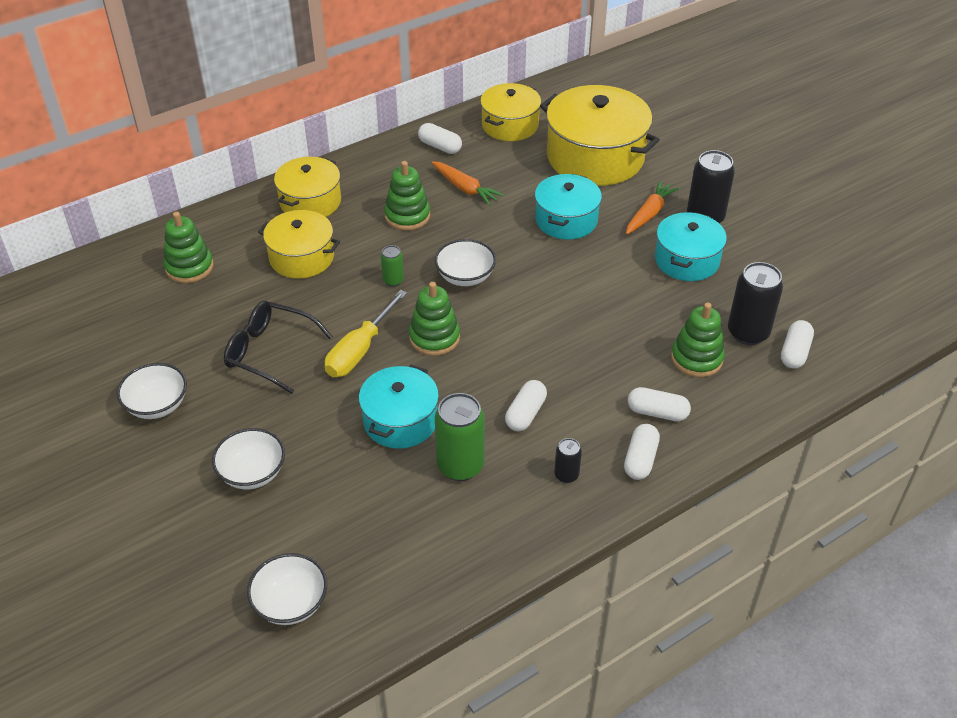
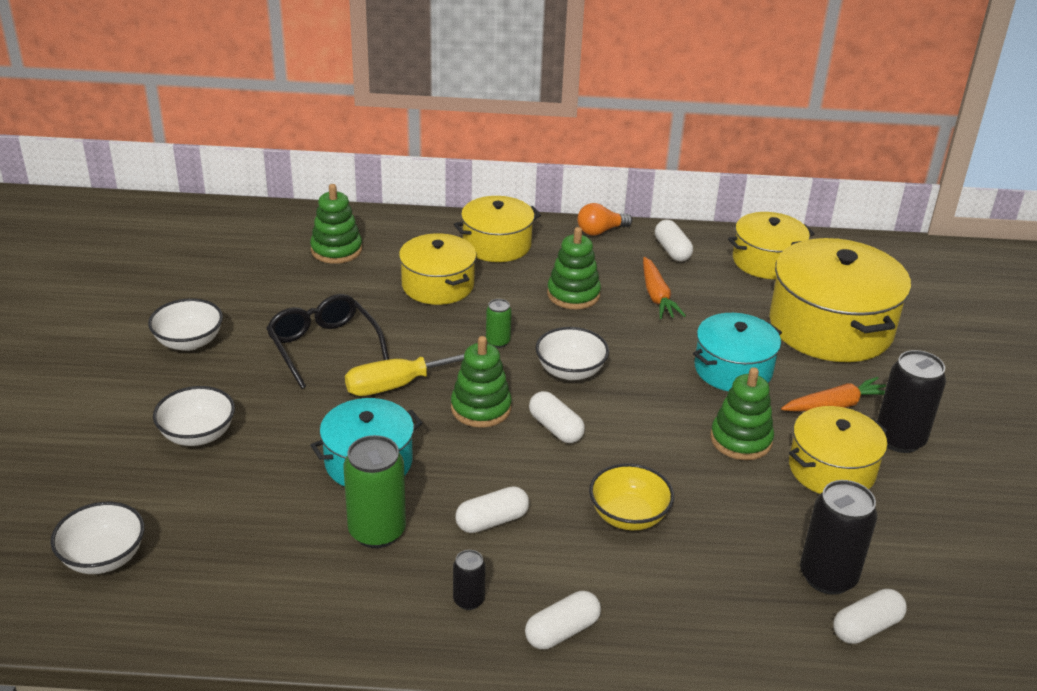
camera: 35 degrees right, 10 degrees down
white capsule [628,387,691,421] -> white capsule moved to [529,391,585,443]
turquoise pot [655,212,727,281] -> yellow pot [789,406,887,494]
green stacking toy [671,303,725,377] -> green stacking toy moved to [710,367,774,460]
none -> orange light bulb [577,203,632,236]
none -> yellow bowl [589,463,674,530]

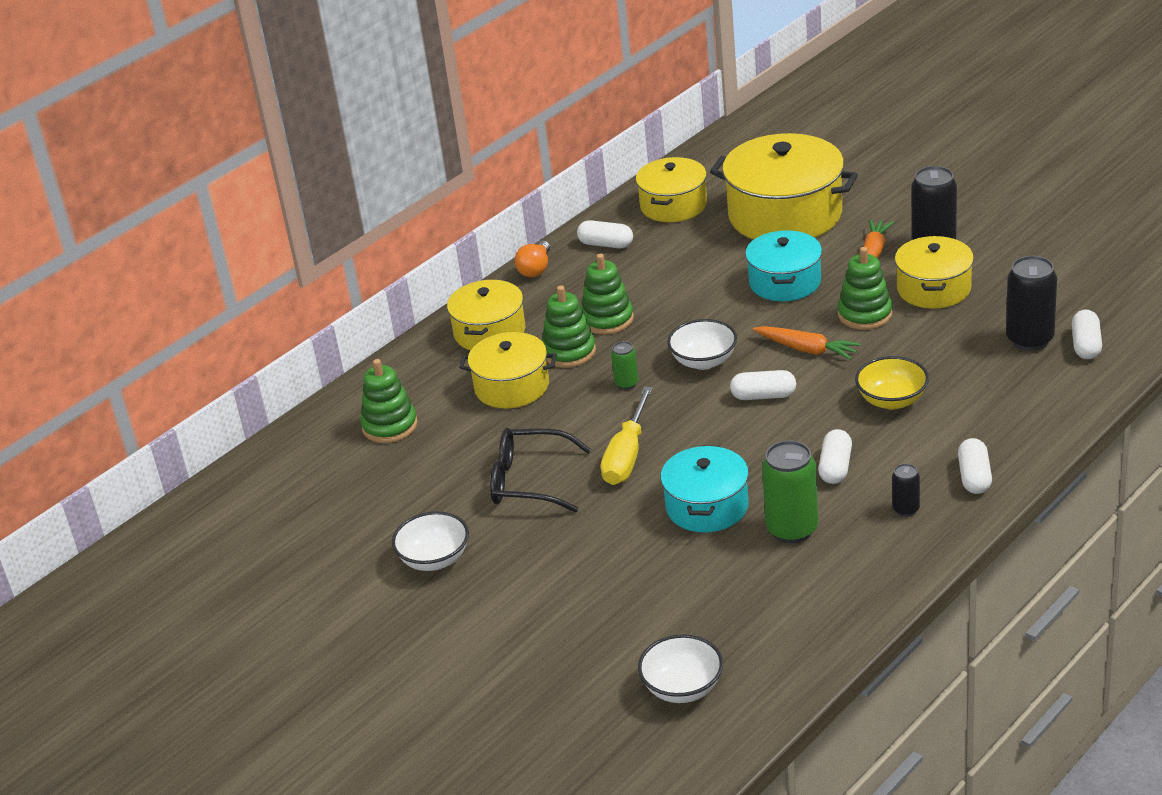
camera: 45 degrees left, 0 degrees up
white bowl [153,386,235,446] -> none
green stacking toy [451,336,512,427] -> green stacking toy moved to [542,285,596,368]
orange carrot [643,257,686,319] -> orange carrot moved to [753,326,861,360]

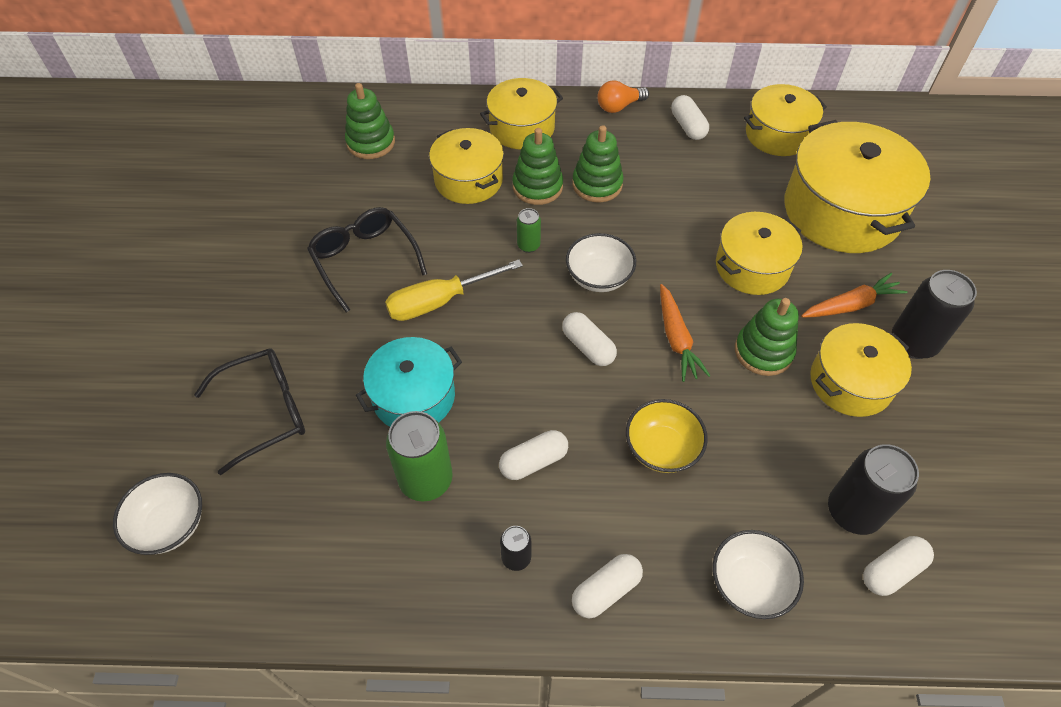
camera: 45 degrees right, 20 degrees up
white bowl [392,511,469,571] -> white bowl moved to [713,530,804,619]
turquoise pot [745,230,822,301] -> yellow pot [716,212,803,295]
none -> black glasses [194,348,305,475]

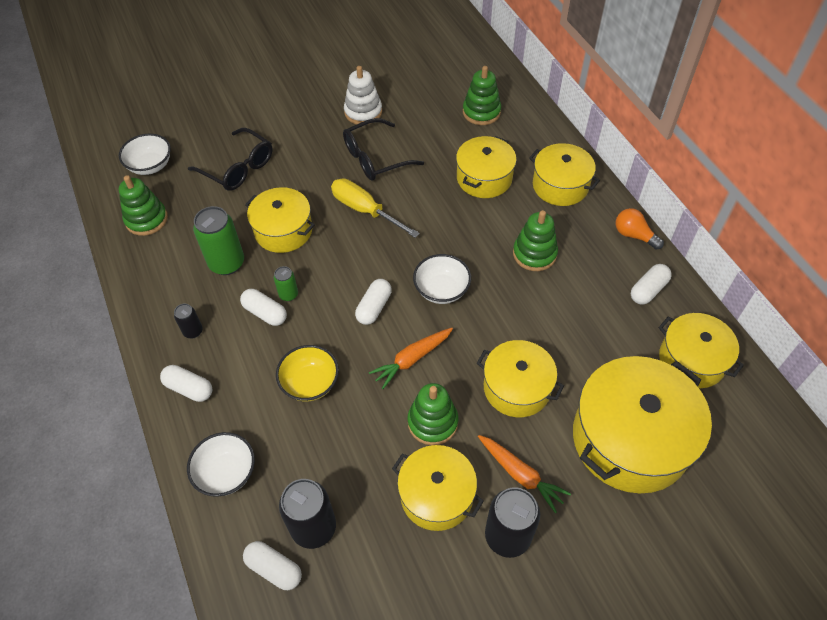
camera: 65 degrees right, 0 degrees up
black glasses [307,207,427,312] -> black glasses turned 150 degrees counterclockwise [343,118,424,181]
turquoise pot [356,337,462,426] -> yellow pot [245,187,315,253]
green stacking toy [512,128,563,205] -> green stacking toy moved to [119,175,168,236]
green can [517,208,541,253] -> green can moved to [274,266,298,301]
none -> white stacking toy [344,66,382,125]

